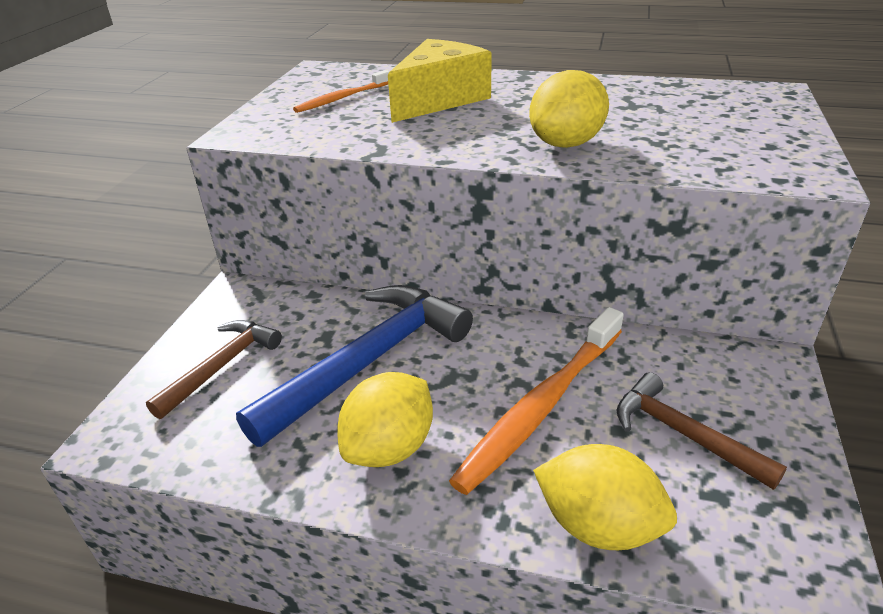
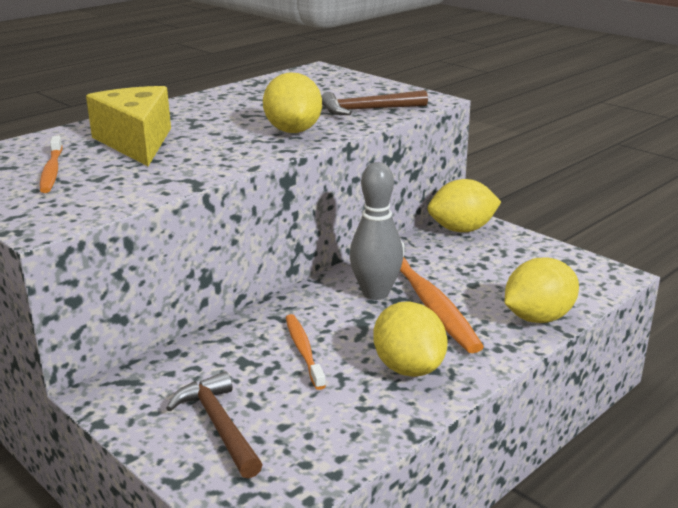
camera: 60 degrees left, 10 degrees down
blue hammer [236,285,473,447] -> orange toothbrush [286,314,326,390]
brown hammer [617,372,787,490] -> brown hammer moved to [321,90,428,115]
none -> grey bowling pin [350,162,403,300]
none -> yellow lemon [428,179,501,232]

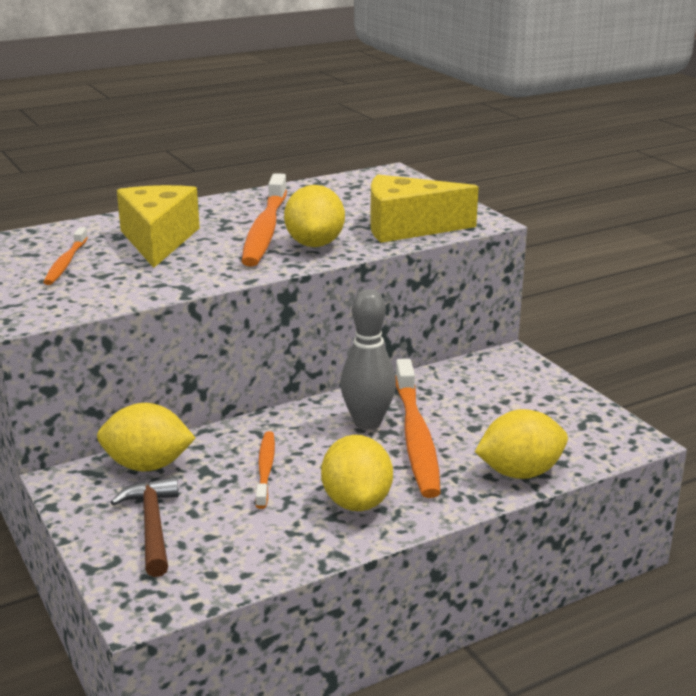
camera: 15 degrees right, 0 degrees up
brown hammer [321,90,428,115] -> yellow cheese [370,174,478,243]
yellow lemon [428,179,501,232] -> yellow lemon moved to [97,403,196,472]
none -> orange toothbrush [241,173,287,266]

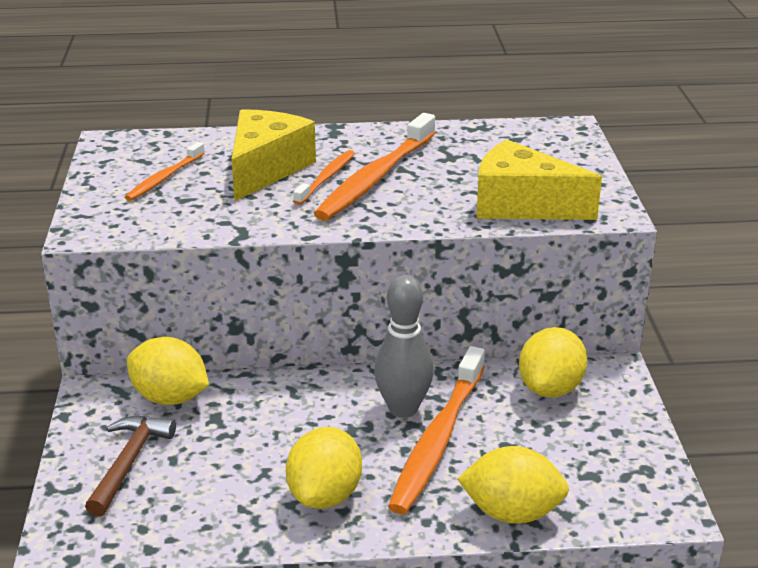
camera: 25 degrees right, 5 degrees up
orange toothbrush [256,431,275,509] -> orange toothbrush moved to [293,150,355,205]
yellow lemon [284,185,345,247] -> yellow lemon moved to [519,327,587,398]

